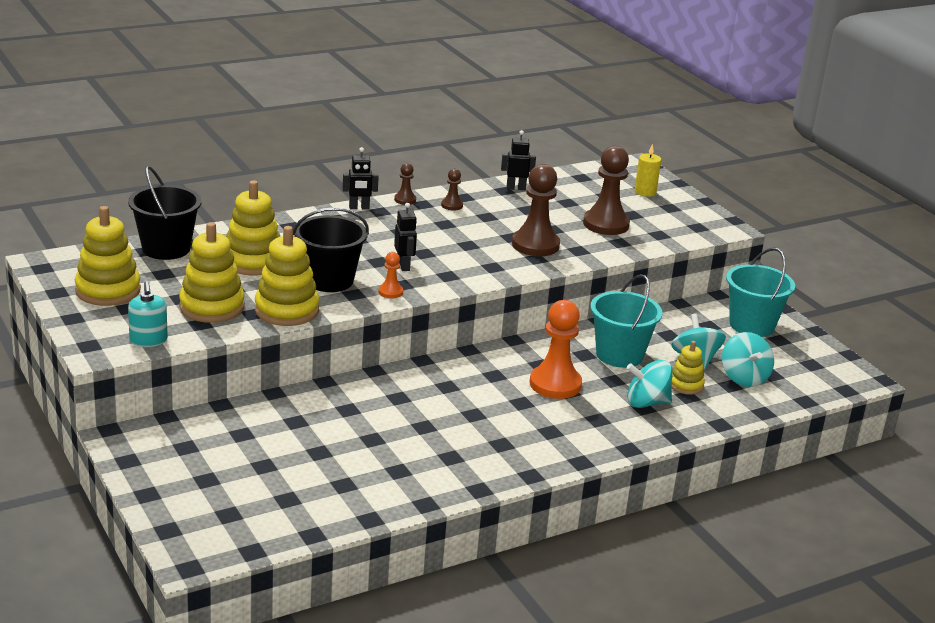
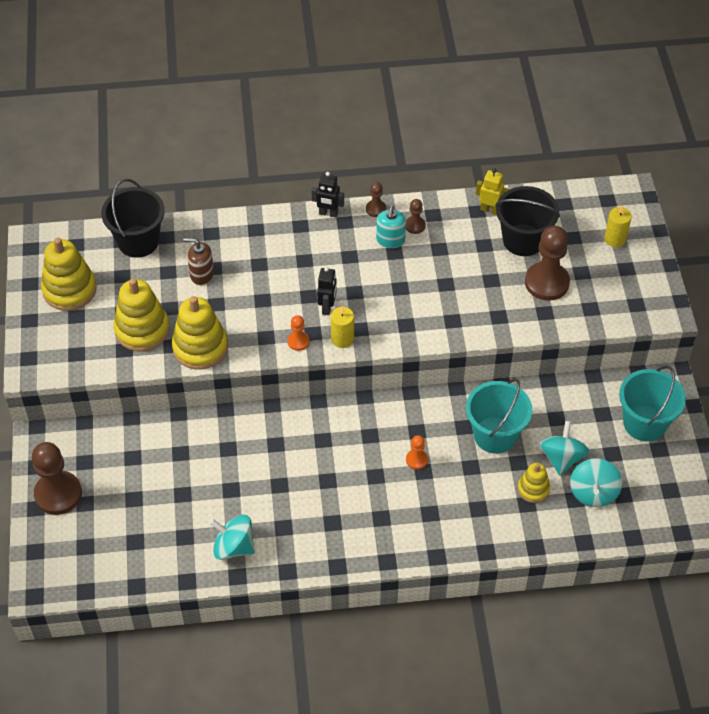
camera: 25 degrees right, 25 degrees up
turquoise soap dispenser [128,281,168,347] -> turquoise soap dispenser moved to [376,206,406,248]
yellow stacking toy [226,180,280,276] -> brown soap dispenser [183,238,214,285]
black bucket [293,208,369,292] -> black bucket moved to [495,186,560,256]
black robot [501,130,536,190] -> yellow robot [476,168,509,215]
brown pawn [512,164,560,256] -> brown pawn moved to [32,442,82,515]
orange pawn [530,300,582,399] -> orange pawn [406,435,428,469], size x0.48
turquoise spinning top [627,360,673,408] -> turquoise spinning top moved to [210,515,255,560]
none -> yellow candle [331,306,354,348]

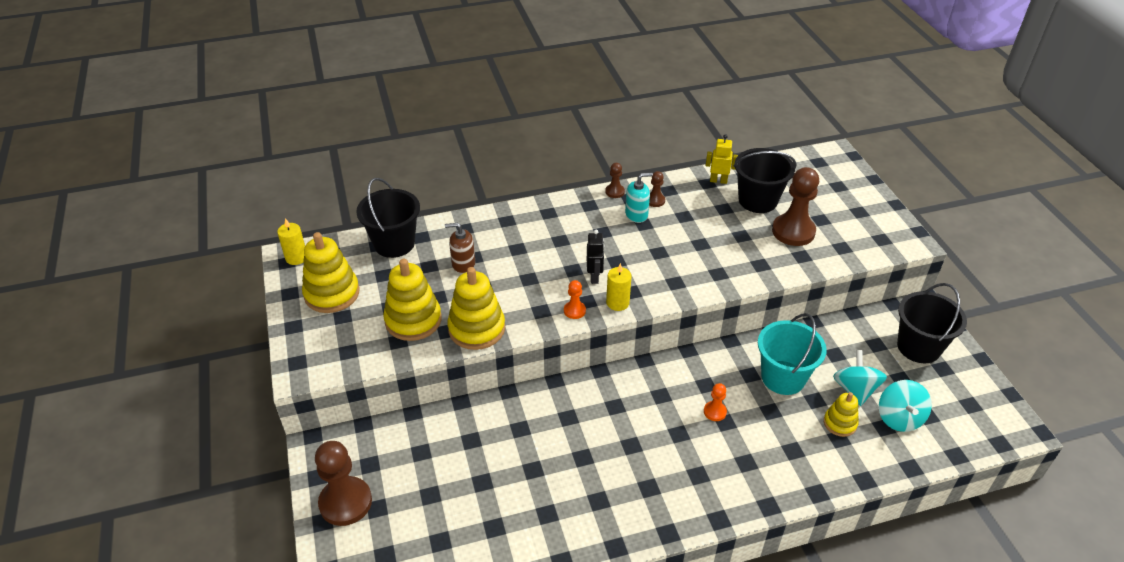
camera: 10 degrees left, 10 degrees down
turquoise spinning top [210,515,255,560] -> none
black robot [312,172,344,218] -> none
turquoise soap dispenser [376,206,406,248] -> turquoise soap dispenser turned 105 degrees counterclockwise [625,173,653,223]
yellow candle [604,205,632,247] -> yellow candle moved to [277,218,305,265]
turquoise bucket [619,365,686,441] -> black bucket [897,283,967,363]

